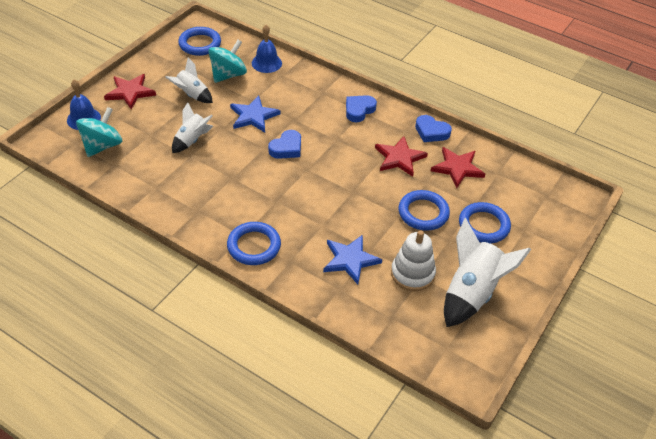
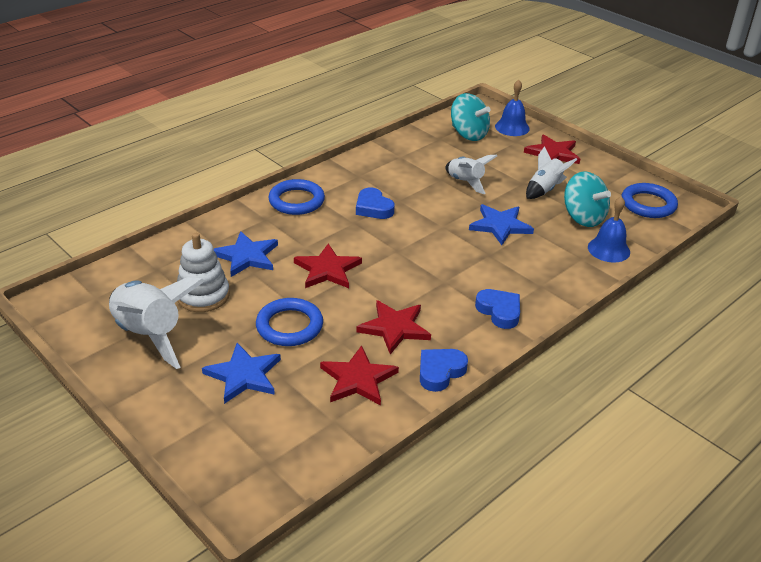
camera: 105 degrees right, 10 degrees down
blue heart [268,130,301,159] -> blue heart moved to [356,188,394,219]
blue ring [459,202,511,243] -> blue star [202,343,281,404]
none -> red star [294,243,362,288]

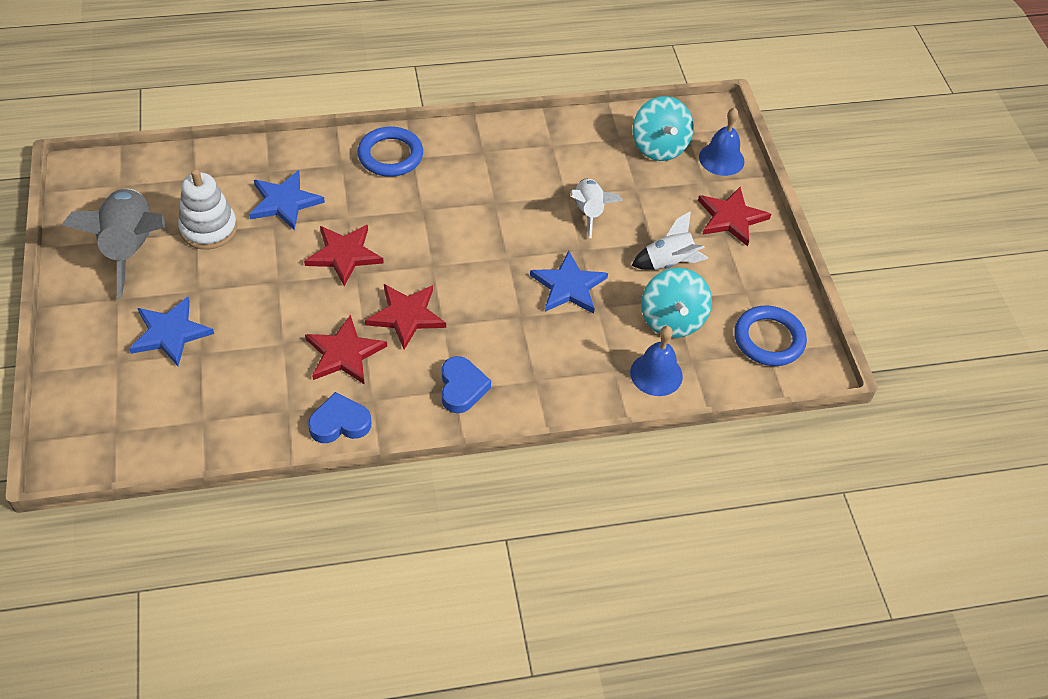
camera: 30 degrees right, 15 degrees up
white rocket [109,277,205,369] -> grey rocket [62,189,165,298]
blue ring [256,298,323,346] -> none
red star [320,345,399,406] -> red star moved to [365,284,446,349]
blue heart [356,188,394,219] -> none

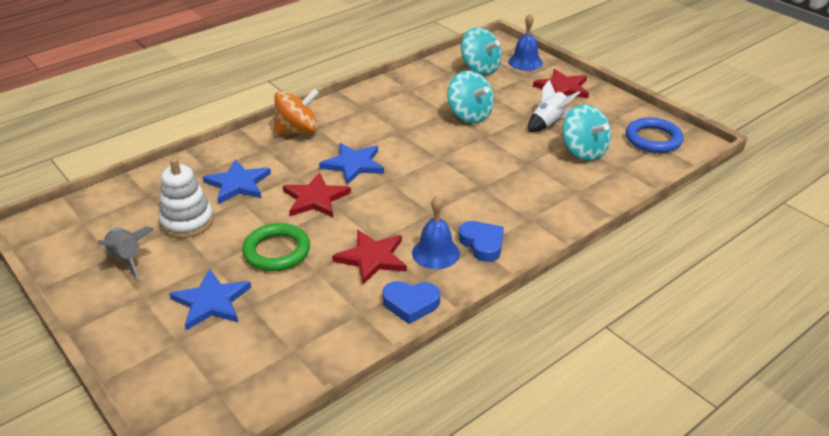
camera: 25 degrees left, 15 degrees down
grey rocket [62,189,165,298] -> grey rocket [98,227,154,279], size x0.58
blue heart [308,392,371,443] -> blue heart turned 135 degrees counterclockwise [382,281,440,324]
blue ring [357,127,423,177] -> orange spinning top [274,89,319,135]
red star [365,284,446,349] -> none
blue star [530,251,608,313] -> blue star moved to [319,143,384,185]
white rocket [571,179,623,238] -> turquoise spinning top [447,70,494,123]
blue bell [630,326,683,396] -> blue bell moved to [412,196,460,269]
none -> green ring [242,223,310,271]

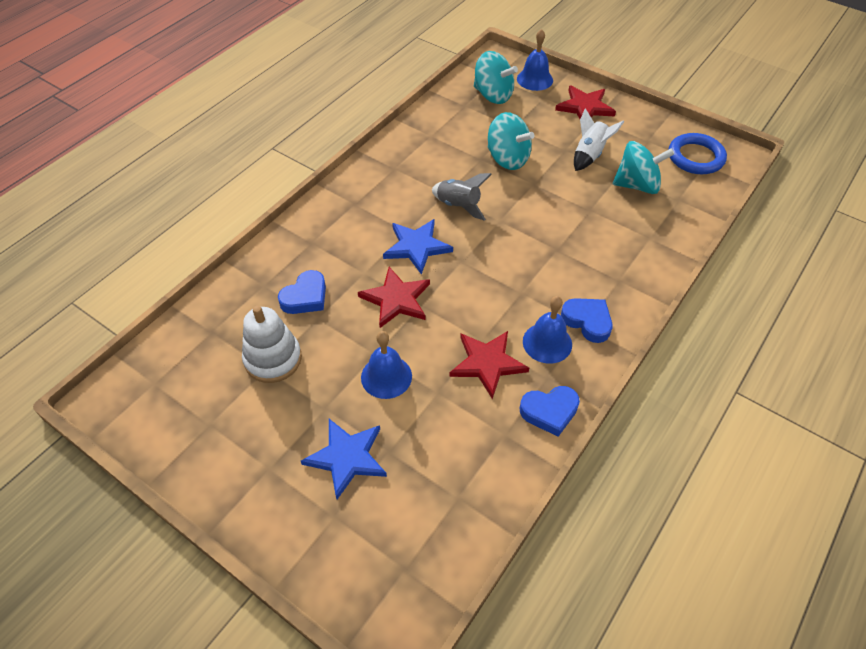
camera: 15 degrees left, 15 degrees up
grey rocket [98,227,154,279] -> grey rocket moved to [432,173,492,221]
blue star [203,159,271,204] -> blue heart [278,270,326,314]
green ring [242,223,310,271] -> blue bell [361,331,412,399]
orange spinning top [274,89,319,135] -> none
turquoise spinning top [562,104,611,161] -> turquoise spinning top turned 45 degrees counterclockwise [613,141,674,194]

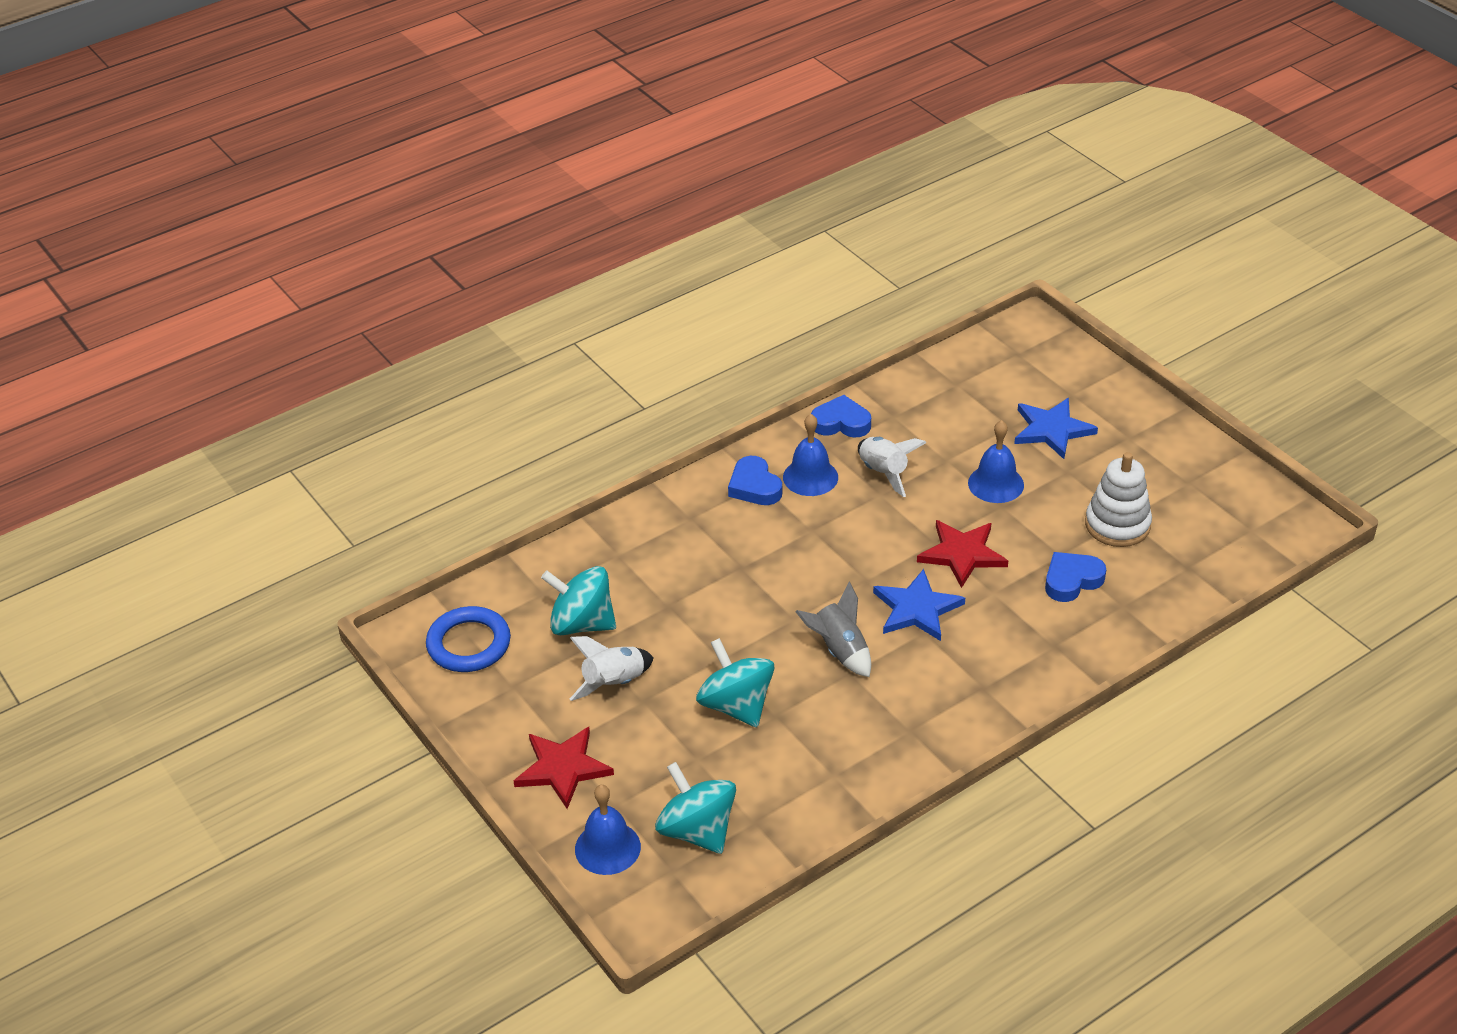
camera: 160 degrees left, 10 degrees down
red star [449,331,529,399] -> white rocket [858,437,927,497]

